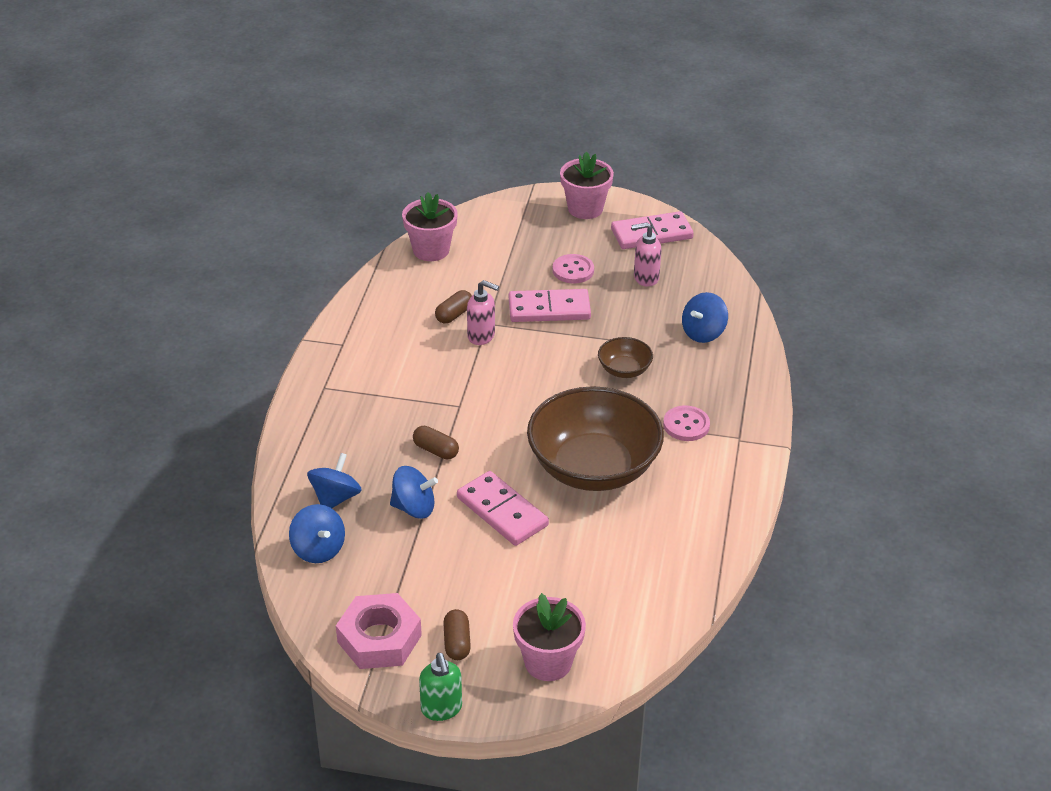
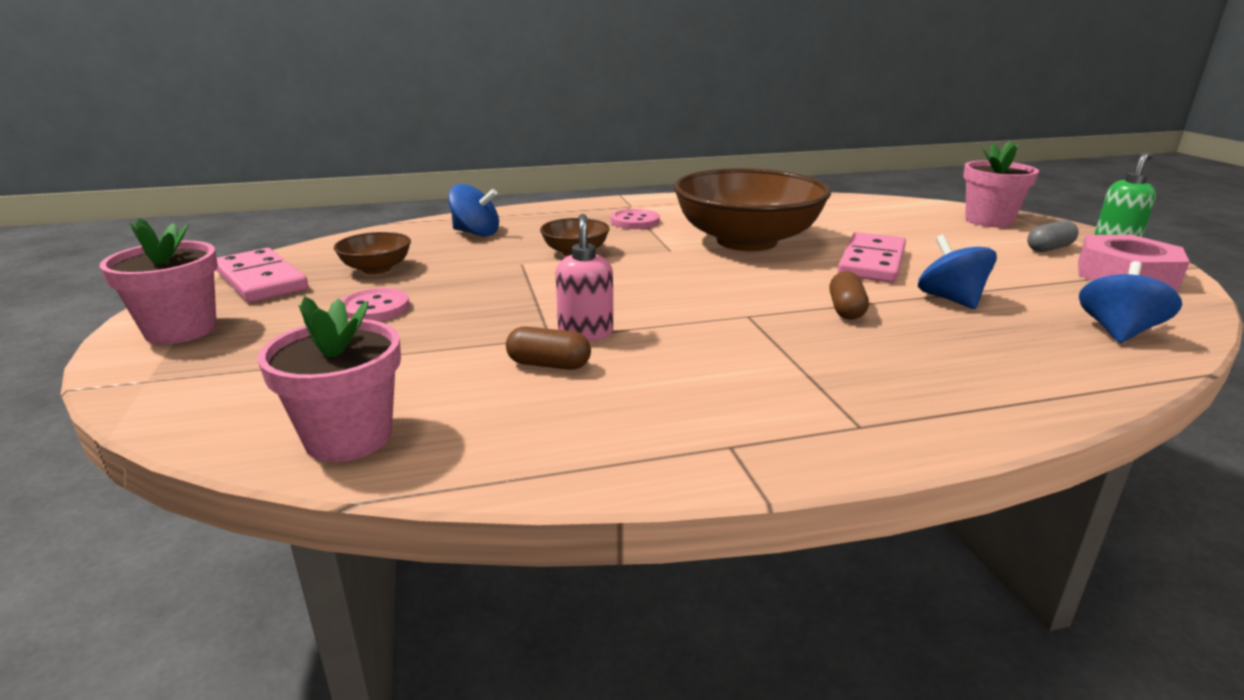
camera: 115 degrees left, 15 degrees down
blue spinning top [307,453,362,508] -> none
brown capsule [443,609,471,660] -> grey capsule [1027,220,1079,252]
pink domino [509,289,591,322] -> none
pink soap dispenser [631,222,661,287] -> brown bowl [334,232,411,274]

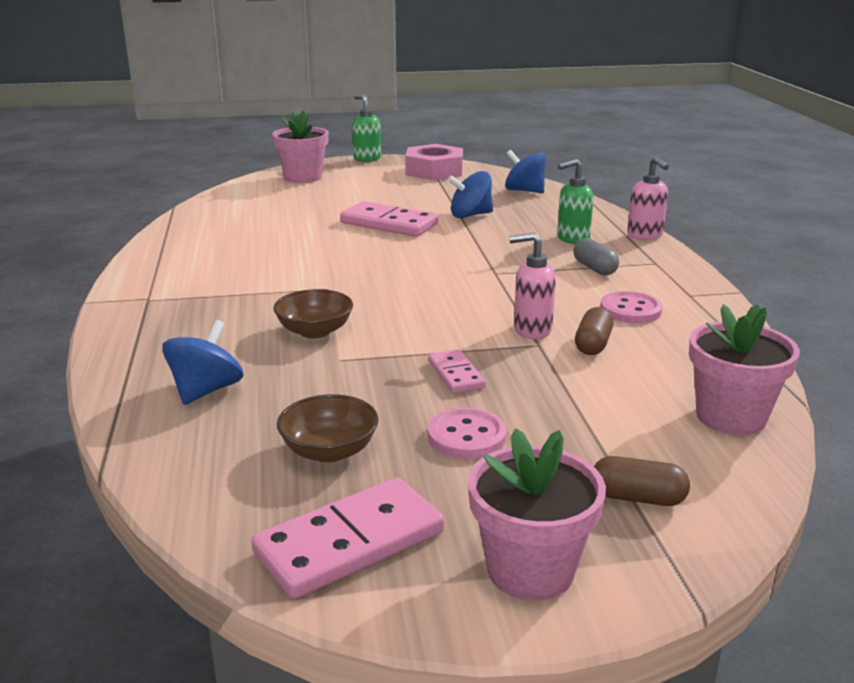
camera: 85 degrees left, 0 degrees up
pink button [611,209,660,229] -> pink button moved to [600,291,663,323]
brown bowl [674,168,831,251] -> none
brown capsule [830,271,869,320] -> brown capsule moved to [594,456,690,506]
grey capsule [1027,220,1079,252] -> grey capsule moved to [573,238,619,275]
none -> pink domino [428,349,486,393]
none -> green soap dispenser [557,159,594,244]
none -> pink soap dispenser [627,157,669,240]

